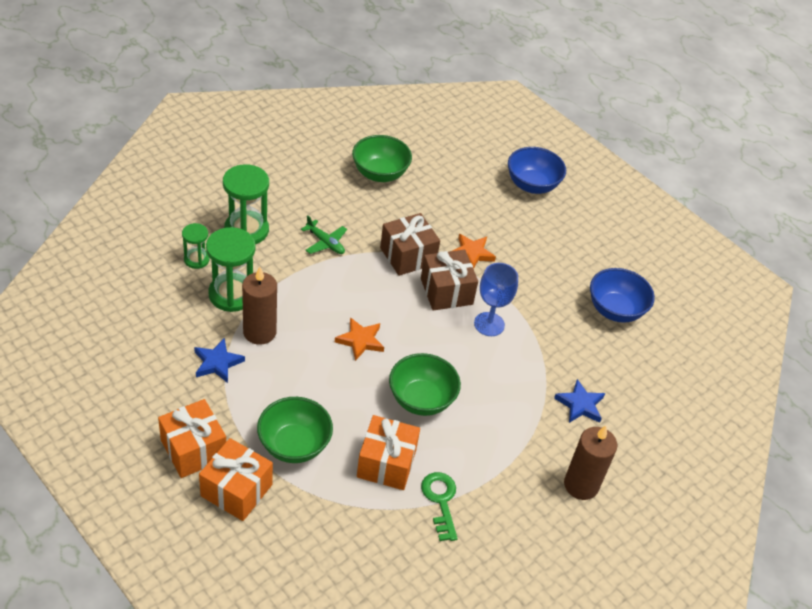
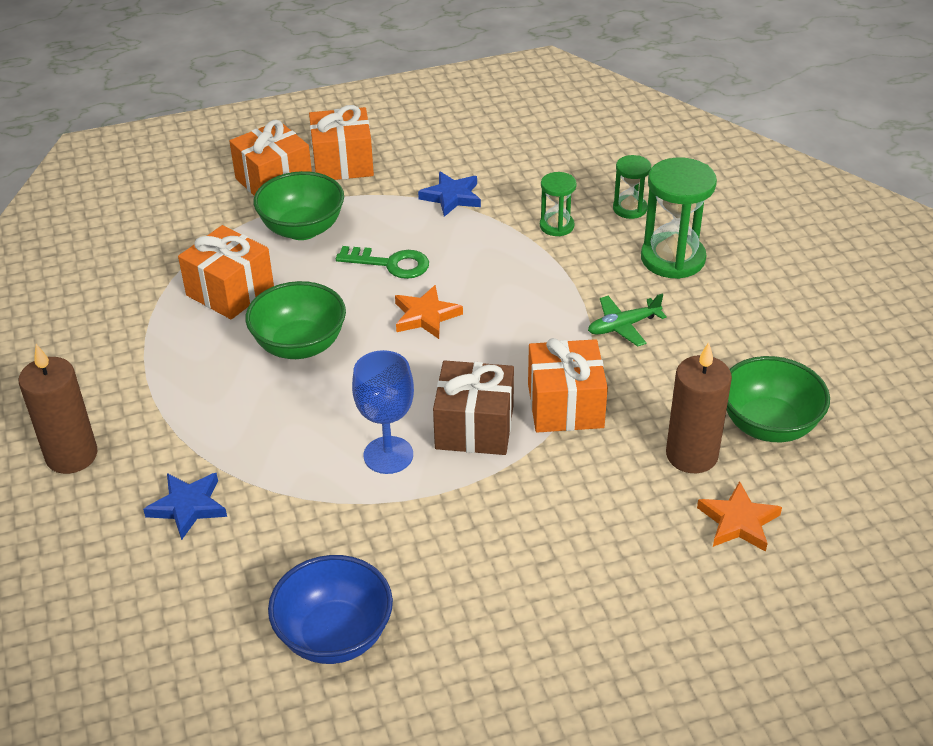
camera: 120 degrees right, 5 degrees down
green hourglass [206,227,256,312] -> green hourglass [540,172,577,236], size x0.55
brown candle [242,267,277,345] -> brown candle moved to [666,342,732,473]
brown gift [380,213,440,276] -> orange gift [528,338,608,433]
green key [421,472,458,541] -> green key moved to [336,246,429,279]
orange star [452,234,496,269] -> orange star moved to [697,481,782,552]
blue bowl [508,147,566,194] -> none

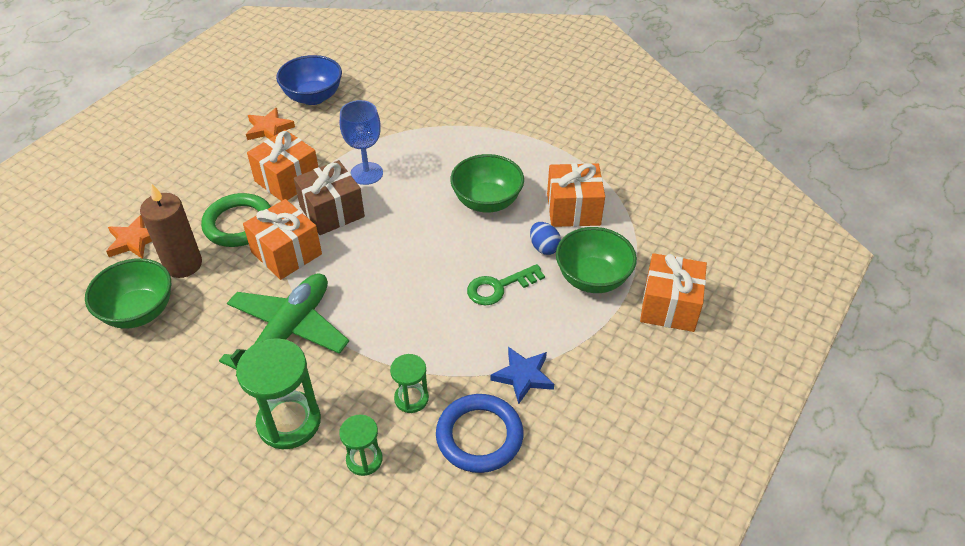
camera: 140 degrees right, 5 degrees up
brown candle [19,344,97,474] -> none
blue star [143,473,227,540] -> none
orange gift [309,105,374,180] -> orange gift moved to [247,130,318,201]
orange star [395,285,463,339] -> orange star moved to [246,108,295,140]
green plane [588,293,667,347] -> green plane [219,273,349,377], size x2.01
none -> green ring [201,193,271,247]
none -> blue ring [436,394,523,473]
none -> blue egg [530,222,561,255]

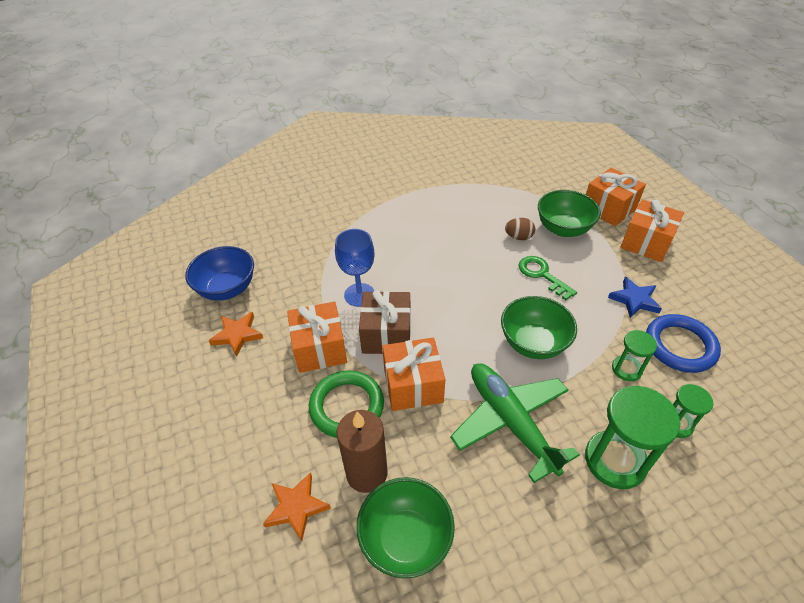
camera: 55 degrees left, 0 degrees up
green bowl [450,154,524,213] -> green bowl moved to [501,296,577,359]
green key [467,264,545,305] -> green key turned 135 degrees clockwise [519,256,577,300]
blue egg [530,222,561,255] -> brown egg [505,218,535,240]
orange gift [547,163,605,227] -> orange gift moved to [620,199,684,262]

